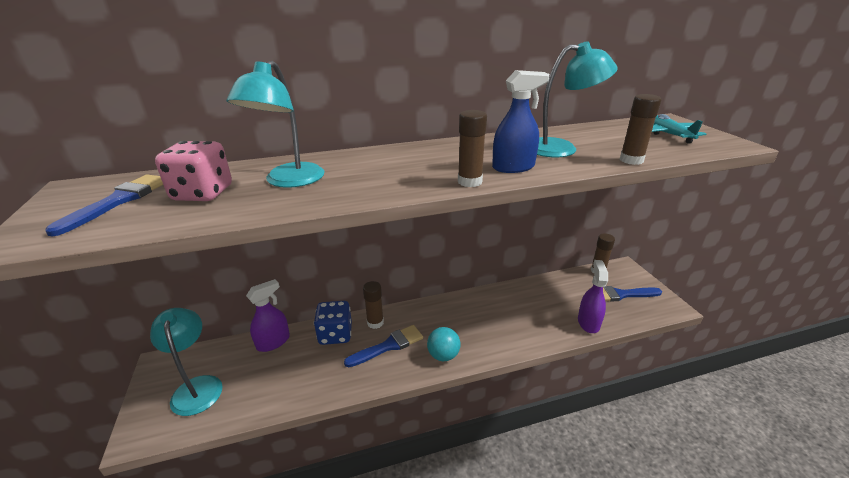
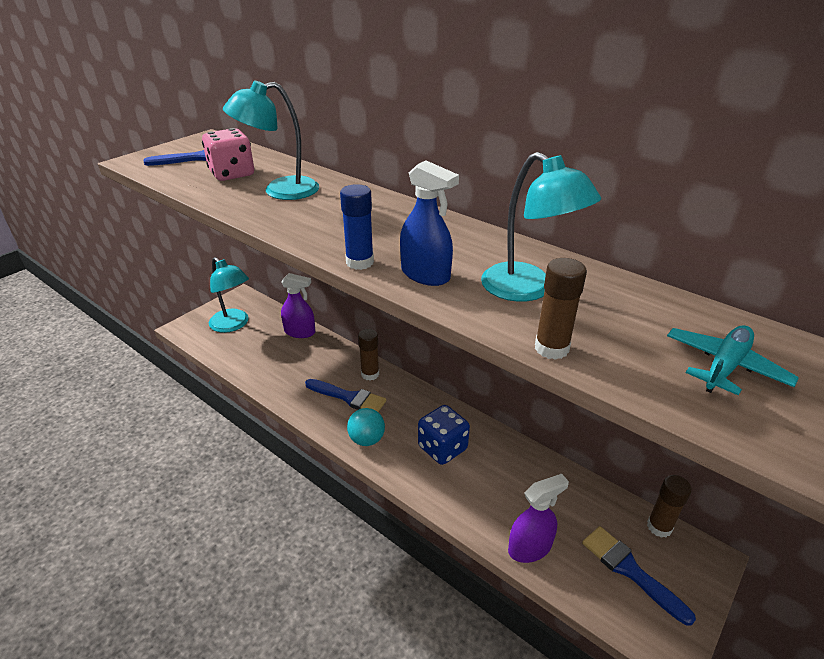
camera: 55 degrees right, 5 degrees up
turquoise lamp [150,308,223,416] -> turquoise lamp turned 105 degrees clockwise [209,257,249,333]
blue dice [314,301,352,345] -> blue dice moved to [418,405,470,465]
brown glue stick [458,110,487,187] -> blue glue stick [340,184,374,270]

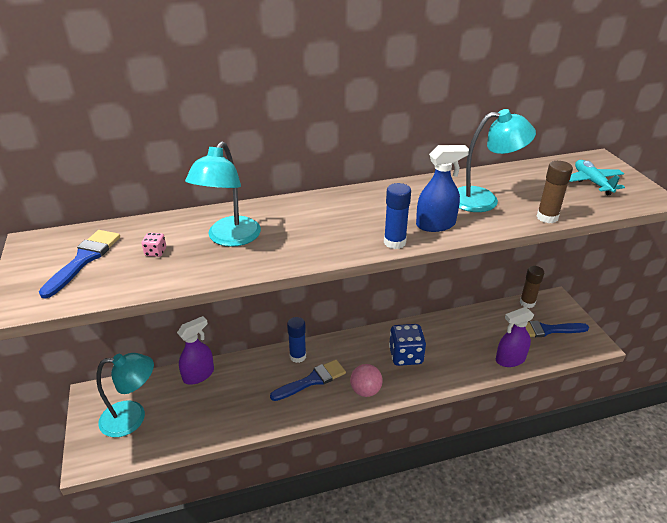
camera: 55 degrees left, 0 degrees up
pink dice [202,128,254,181] -> pink dice [142,233,166,257], size x0.44
turquoise ball [347,408,385,446] -> pink ball [350,364,383,397]
brown glue stick [358,329,379,381] -> blue glue stick [287,317,306,363]
purple spray bottle [508,474,569,563] -> purple spray bottle turned 120 degrees counterclockwise [496,307,534,367]

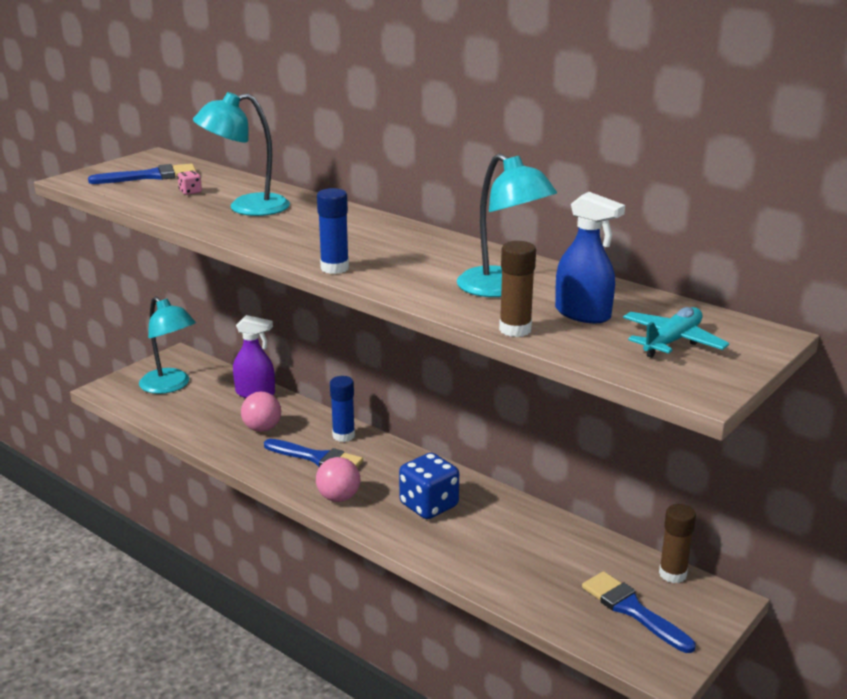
camera: 55 degrees right, 10 degrees down
blue spray bottle [416,145,469,232] -> blue spray bottle moved to [555,192,625,323]
purple spray bottle [496,307,534,367] -> none
none -> pink ball [241,392,281,432]

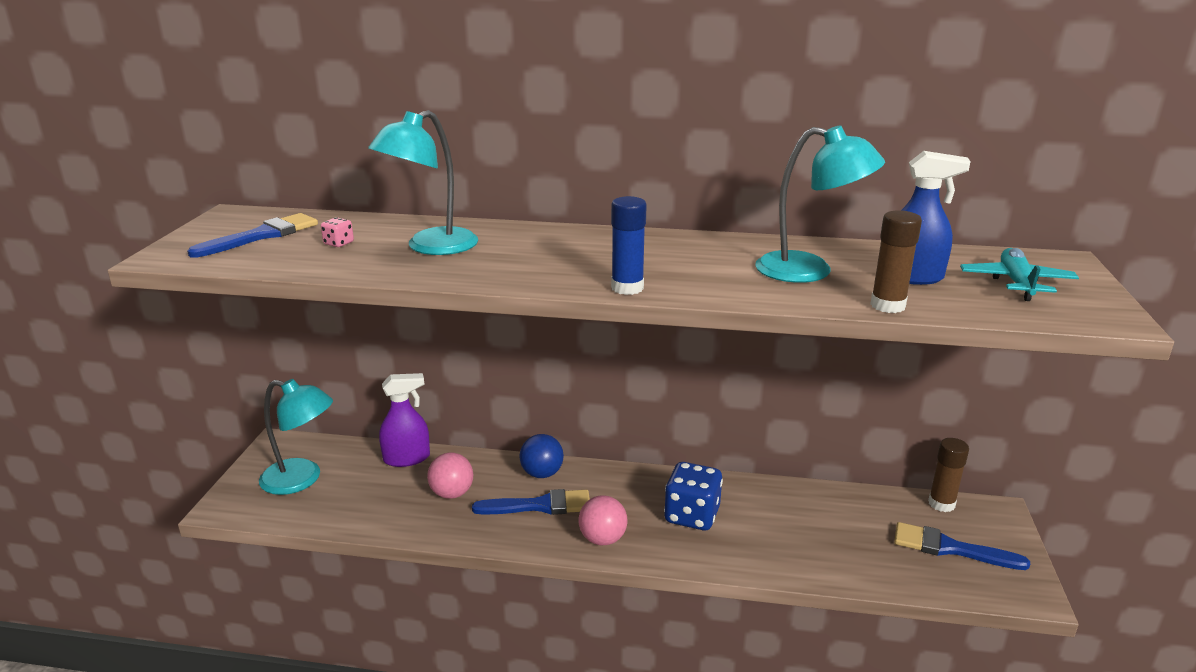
camera: 30 degrees left, 0 degrees up
blue glue stick [330,376,355,442] -> blue ball [519,434,564,478]

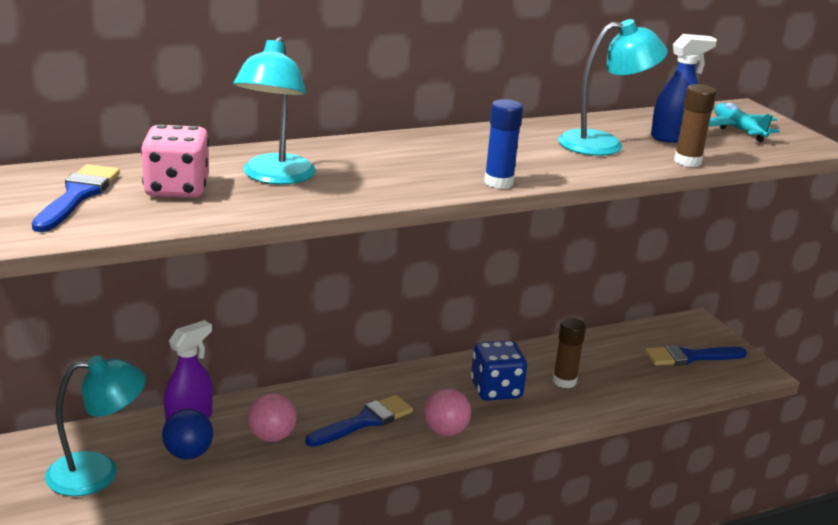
camera: 35 degrees left, 0 degrees up
pink dice [321,217,354,247] -> pink dice [141,124,209,198], size x2.29
blue ball [519,434,564,478] -> blue ball moved to [162,409,213,459]
brown glue stick [928,438,969,512] -> brown glue stick moved to [553,318,586,388]

